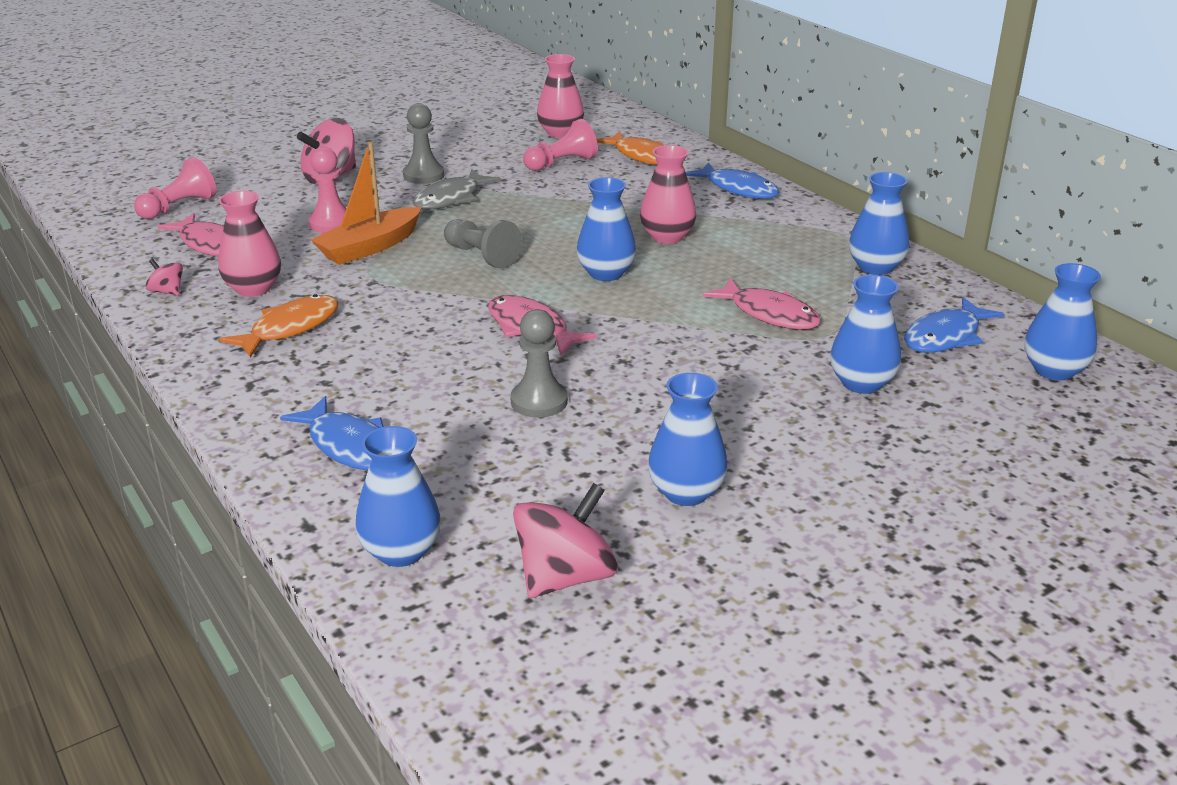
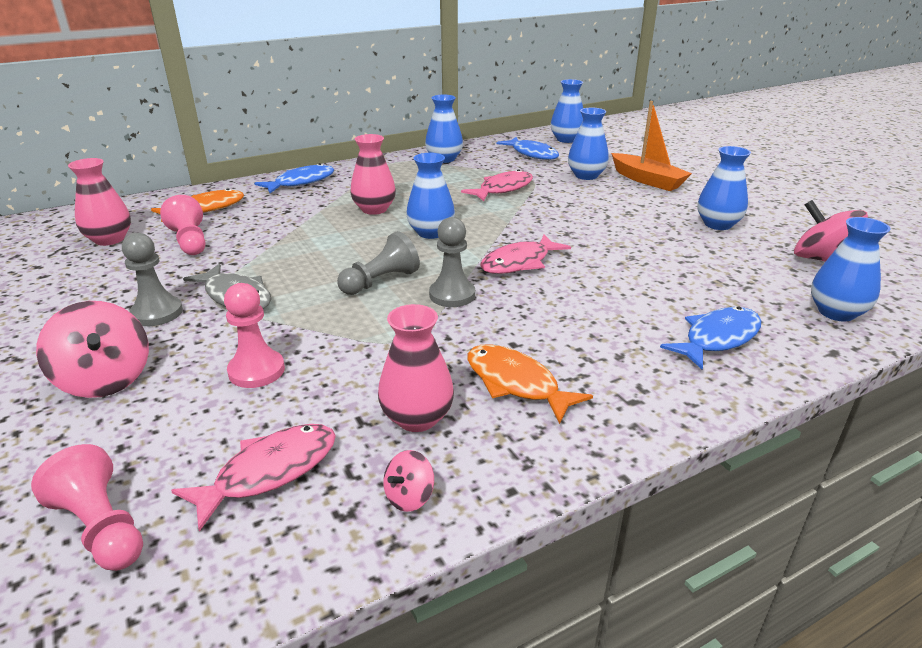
camera: 85 degrees left, 0 degrees up
orange boat [311,142,422,265] -> orange boat moved to [611,101,692,191]
grey pawn [510,309,568,418] -> grey pawn moved to [429,217,475,307]

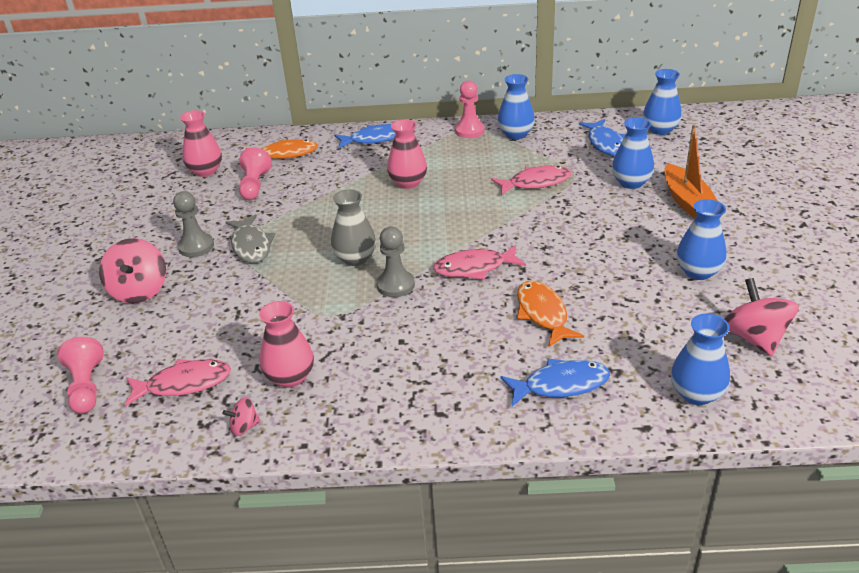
camera: 30 degrees right, 5 degrees up
pink pawn [224,283,285,388] -> pink pawn moved to [455,81,484,138]
grey pawn [337,231,420,295] -> grey vase [331,189,376,266]
blue vase [406,153,455,239] -> none
orange fish [467,345,593,424] -> orange fish moved to [517,281,584,347]

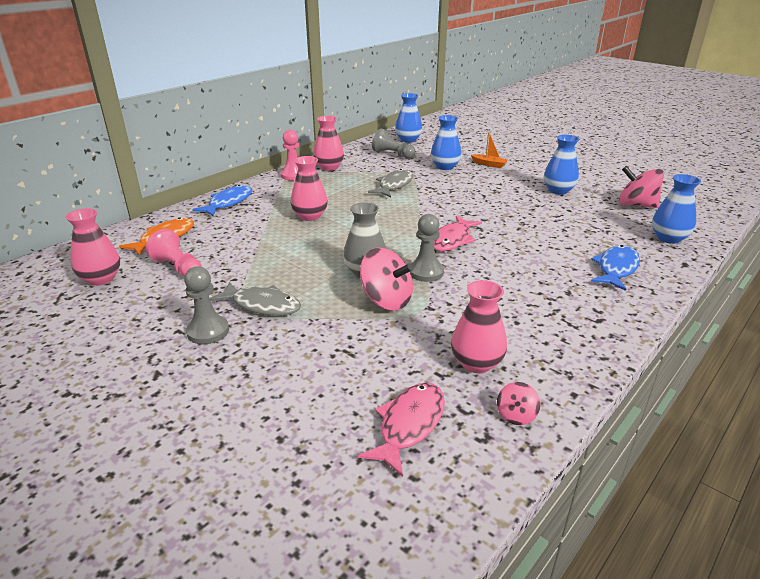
camera: 50 degrees left, 5 degrees down
pink pawn [58,337,104,414] -> none
pink spinning top [99,238,166,303] -> pink spinning top moved to [360,248,413,311]
pink fish [491,166,571,195] -> grey fish [368,169,413,197]
blue vase [497,74,535,139] -> pink vase [313,116,344,171]
orange fish [517,281,584,347] -> none
blue fish [579,119,626,156] -> grey pawn [372,129,415,159]
orange boat [665,125,718,219] -> orange boat [471,132,508,168], size x0.57

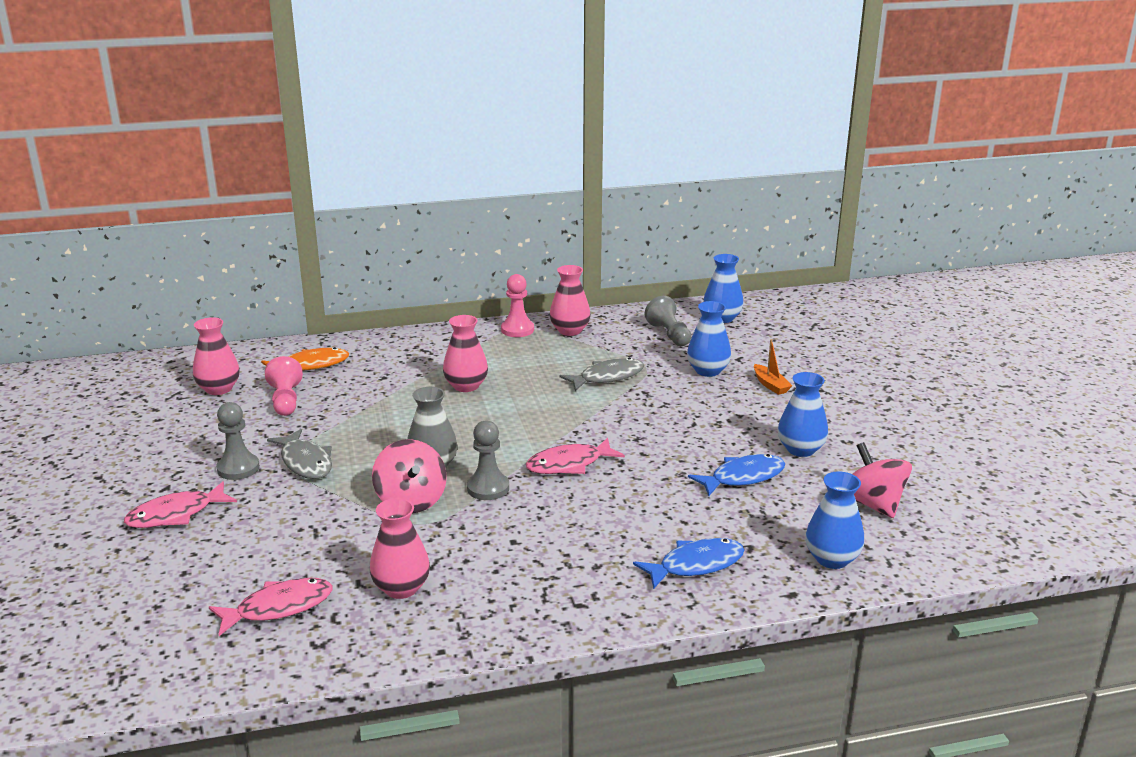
camera: 35 degrees right, 5 degrees down
blue fish [192,185,252,216] -> blue fish moved to [688,454,785,496]
pink spinning top [497,382,541,425] -> none
none -> pink fish [124,481,237,528]

